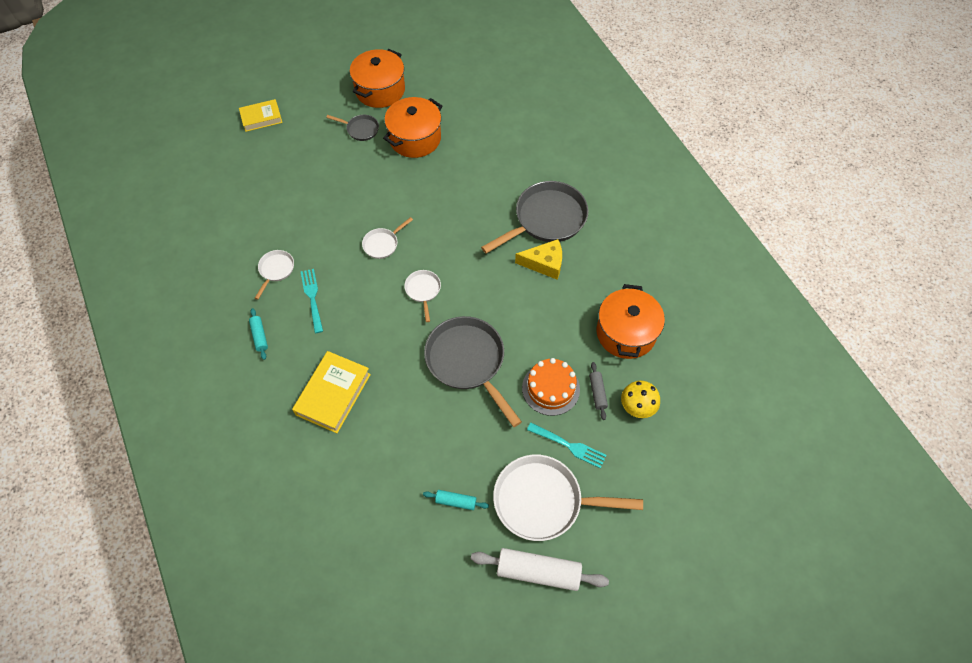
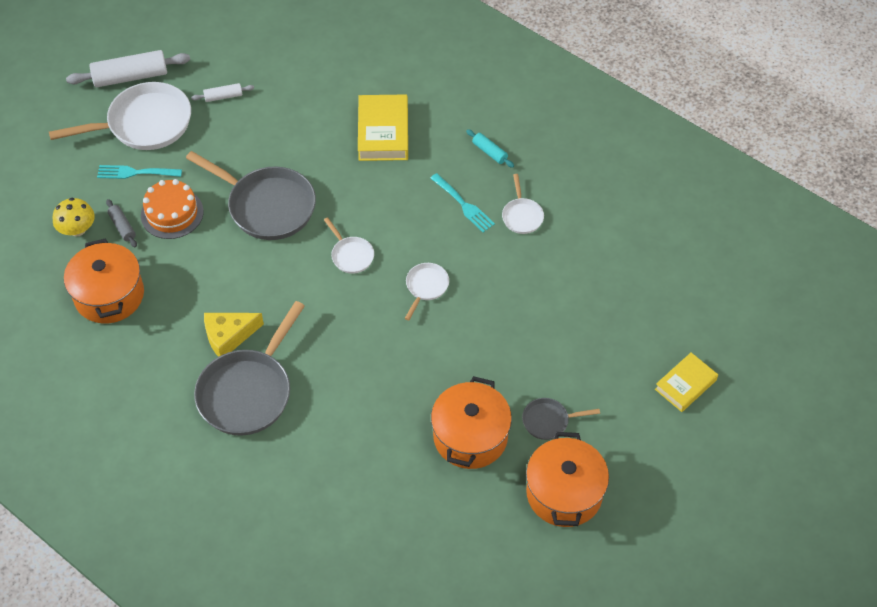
camera: 155 degrees right, 5 degrees down
turquoise rolling pin [423,490,489,510] -> white rolling pin [191,83,254,102]

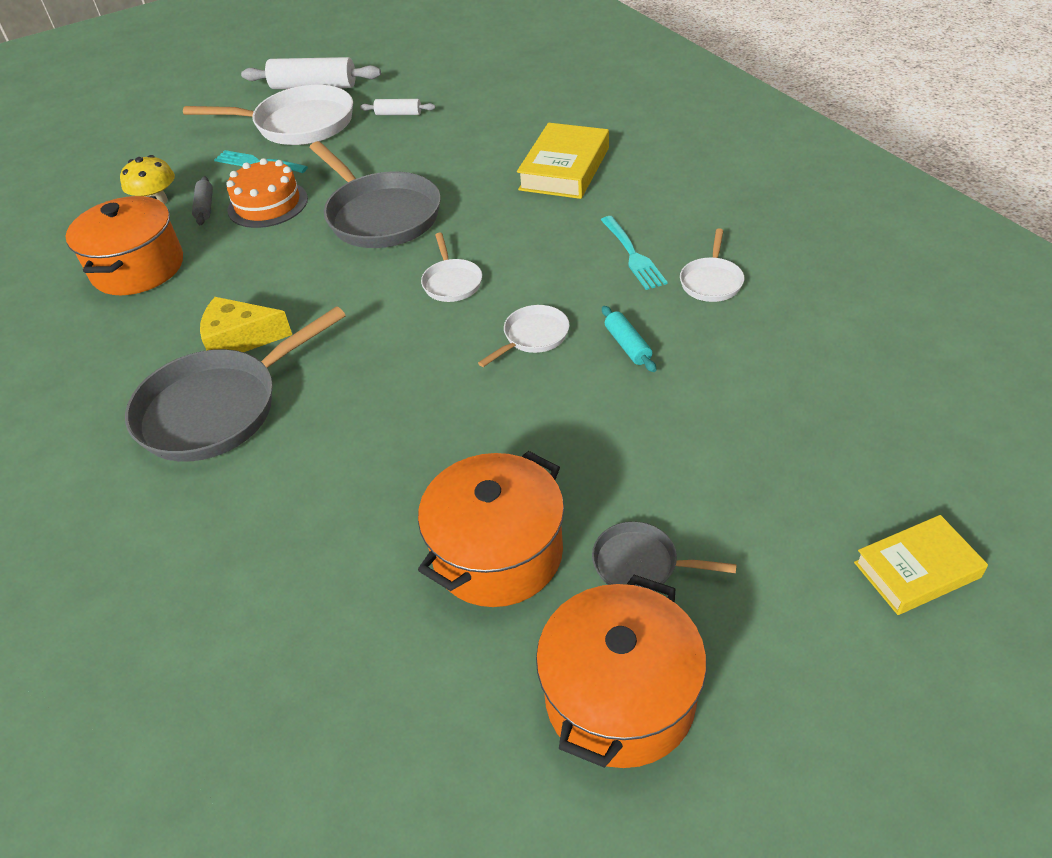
camera: 25 degrees right, 10 degrees down
turquoise rolling pin [466,129,514,168] -> turquoise rolling pin moved to [602,306,656,372]

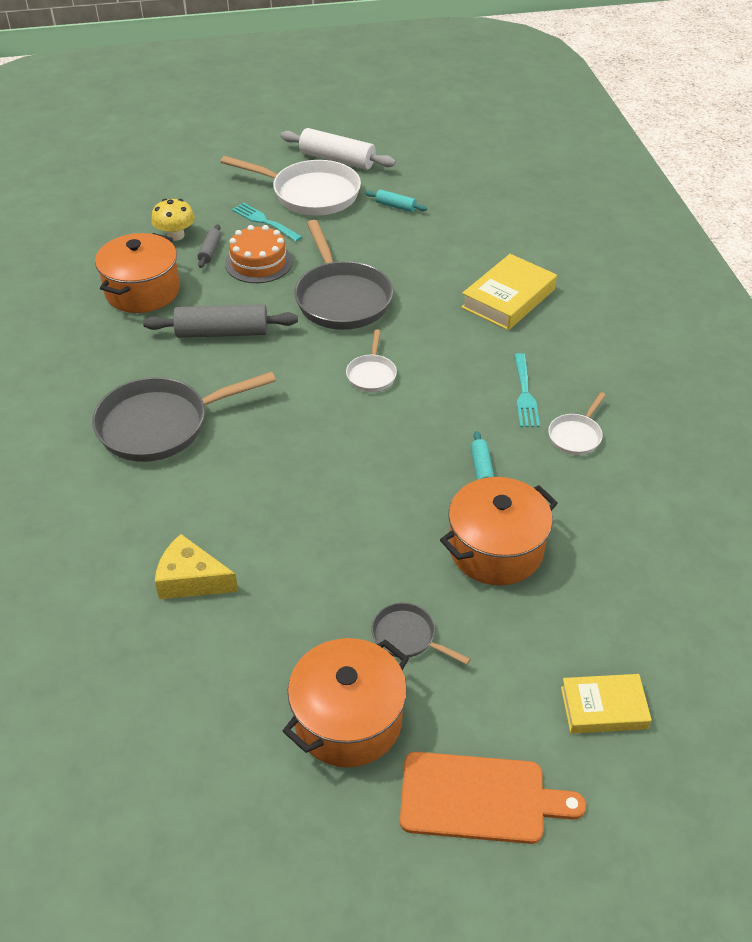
camera: 15 degrees right, 0 degrees up
yellow cheese [200,297,292,352] -> yellow cheese moved to [155,534,238,599]
white rolling pin [360,99,435,115] -> turquoise rolling pin [365,189,427,212]
orange pot [418,451,564,607] -> orange pot moved to [440,477,558,585]
white pan [478,305,570,367] -> none
none -> grey rolling pin [143,304,298,338]
none -> orange cutting board [400,752,586,844]

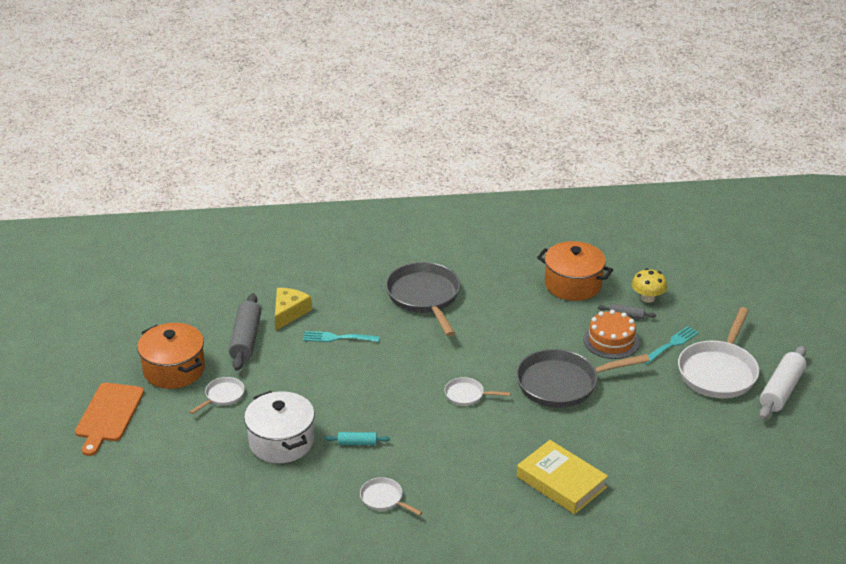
camera: 95 degrees right, 10 degrees down
grey rolling pin [143,304,298,338] -> grey rolling pin moved to [229,293,261,371]
turquoise rolling pin [365,189,427,212] -> none
grey pan [371,603,471,665] -> white pan [189,377,245,414]
orange pot [440,477,558,585] -> white pot [244,391,315,463]
turquoise fork [514,353,540,427] -> turquoise fork moved to [303,331,380,342]
yellow book [561,674,652,734] -> none

